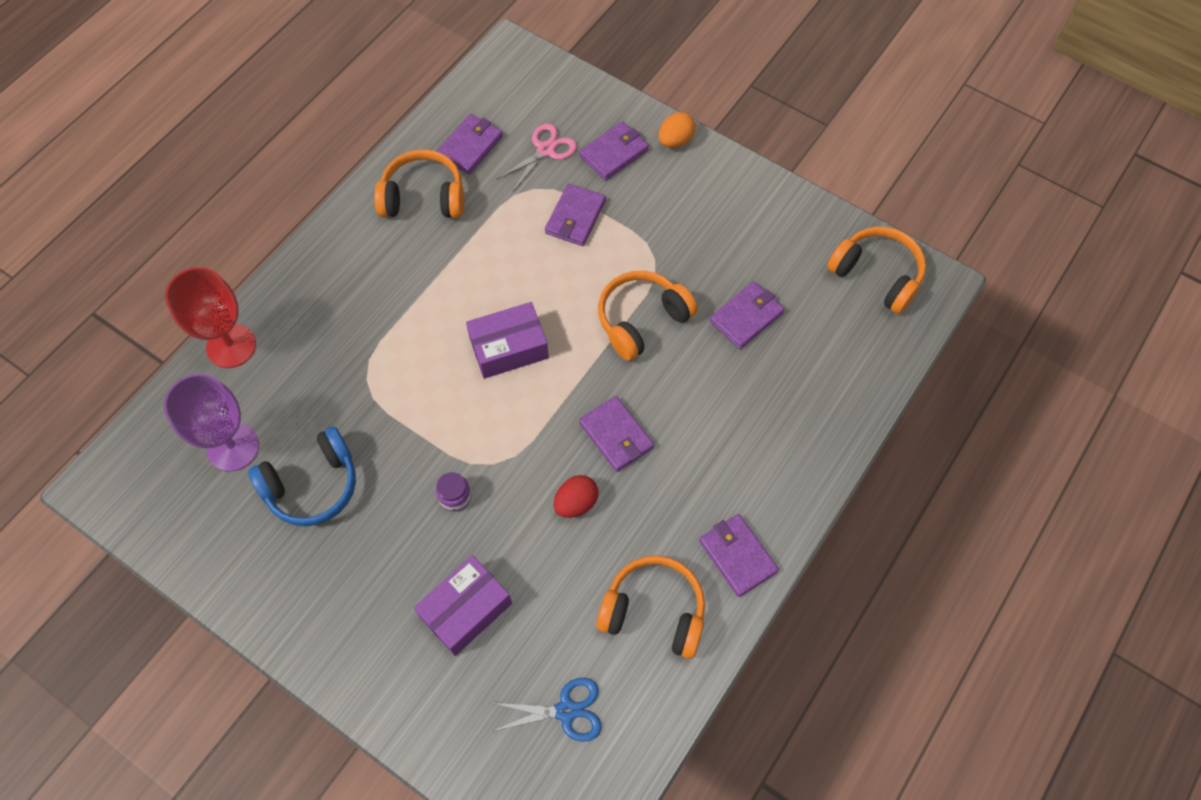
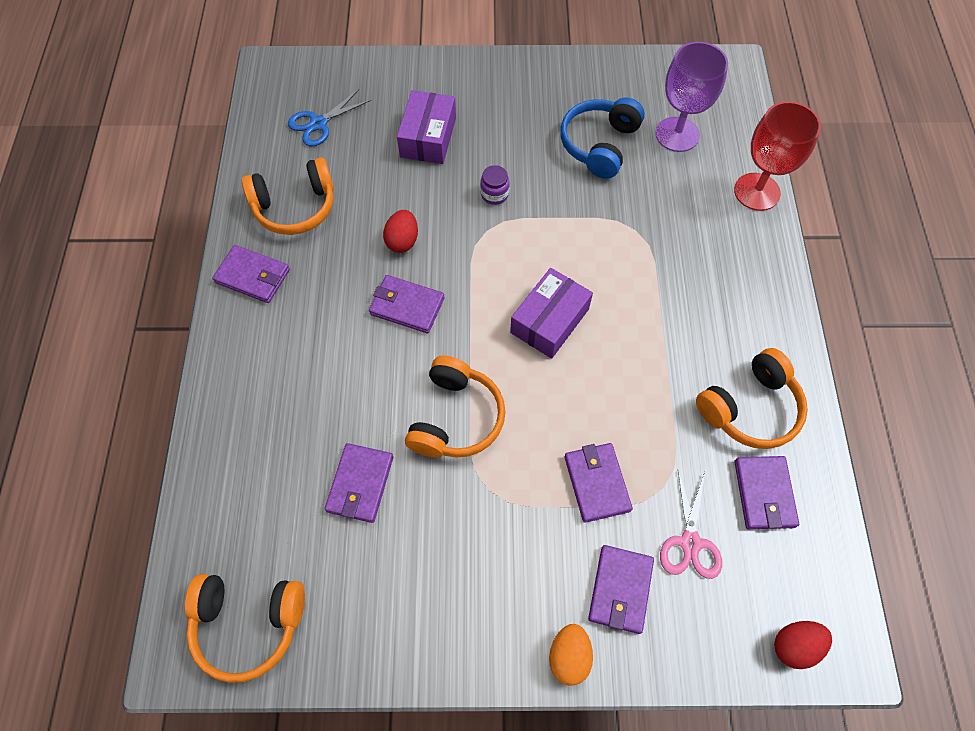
camera: 145 degrees right, 0 degrees up
none -> red egg [774,621,832,669]

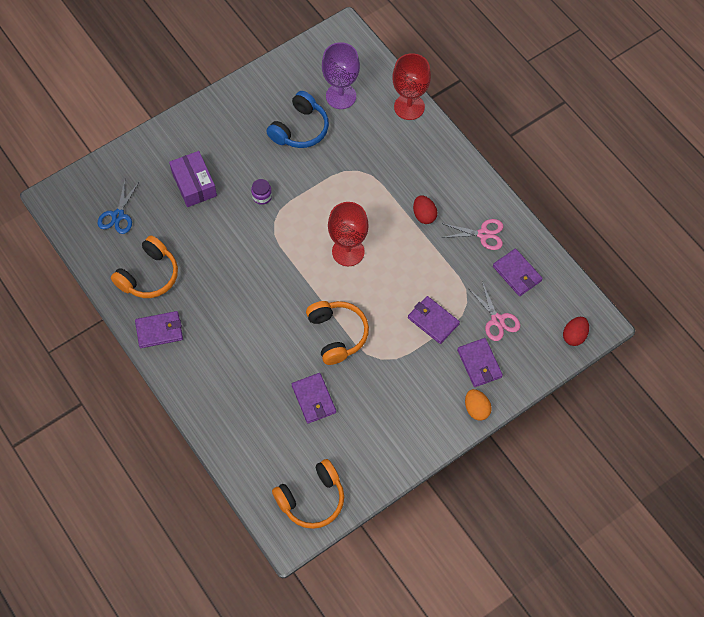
camera: 35 degrees left, 0 degrees up
purple wallet [369,275,445,333] -> none
red egg [383,210,418,253] -> red egg moved to [413,196,437,224]
purple box [510,268,593,359] -> red goblet [328,202,369,266]
blue headphones [560,98,645,179] -> blue headphones turned 135 degrees counterclockwise [266,91,329,148]
orange headphones [696,348,808,449] -> pink scissors [440,219,503,250]

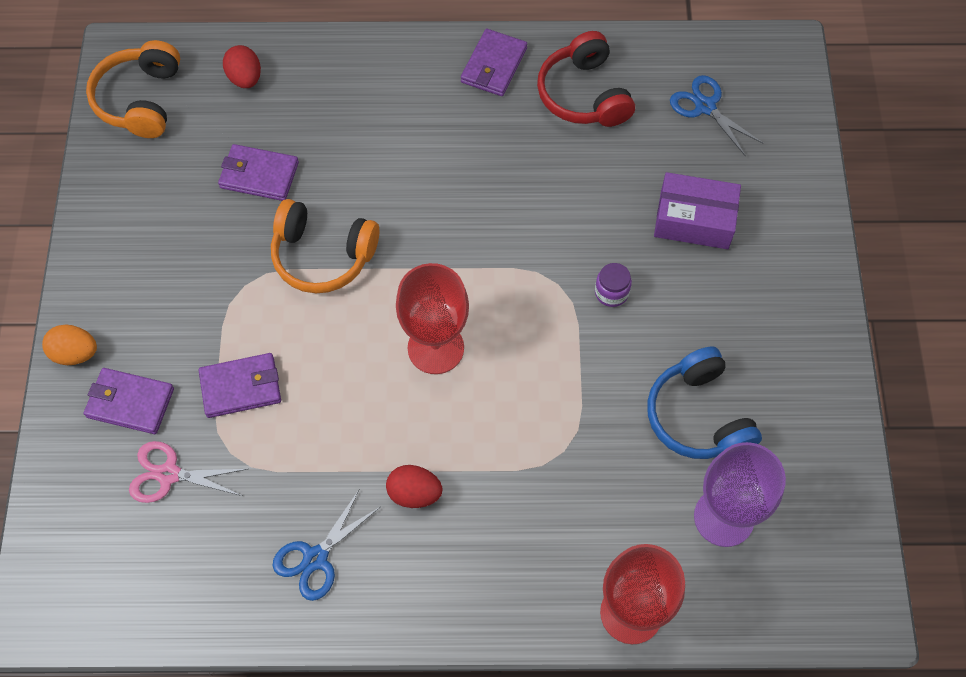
camera: 125 degrees right, 0 degrees up
orange headphones [111,236,178,298] -> red headphones [537,31,635,127]
pink scissors [440,219,503,250] -> blue scissors [273,490,380,601]
purple wallet [493,249,543,296] -> none
red egg [563,317,589,346] -> red egg moved to [223,45,261,88]

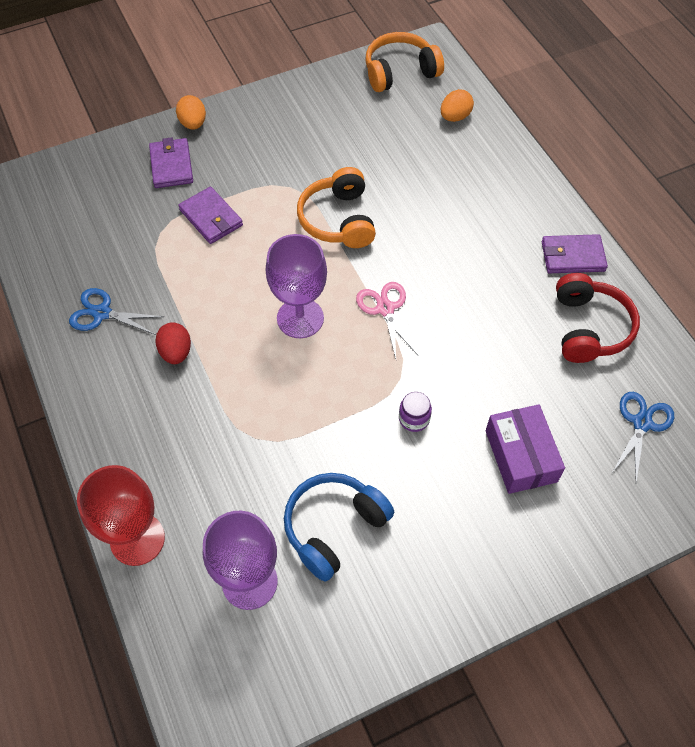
camera: 65 degrees right, 5 degrees down
pink scissors [129,441,248,503] -> pink scissors moved to [356,282,418,359]
purple wallet [218,144,299,201] -> none
red egg [223,45,261,88] -> orange egg [441,89,474,122]
red goblet [396,263,469,374] -> purple goblet [266,234,327,338]
red headphones [537,31,635,127] -> red headphones turned 135 degrees clockwise [556,273,640,363]

